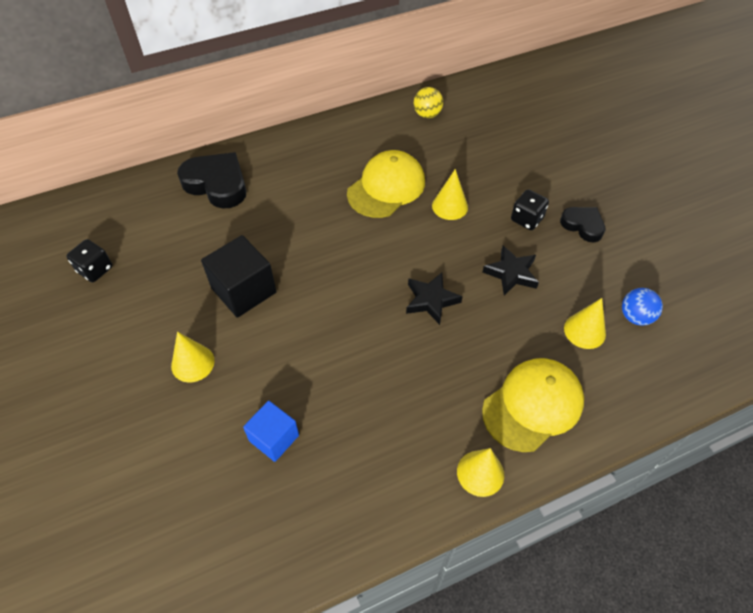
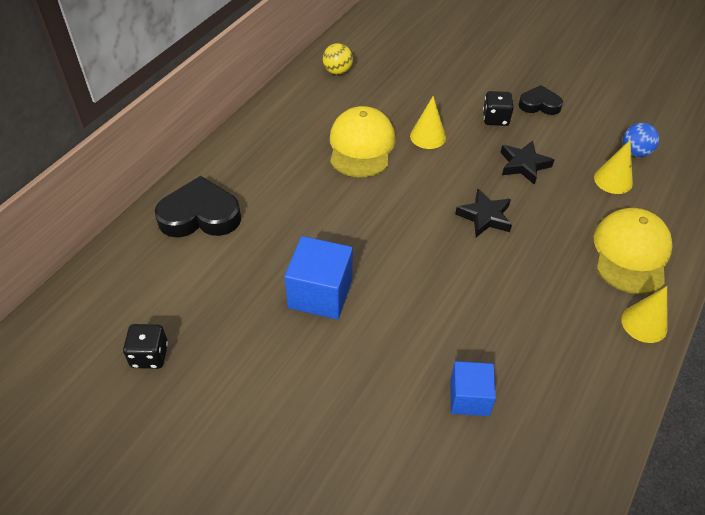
camera: 35 degrees left, 5 degrees down
yellow cone [171,332,215,382] -> none
black cube [201,235,276,318] -> blue cube [284,236,353,319]

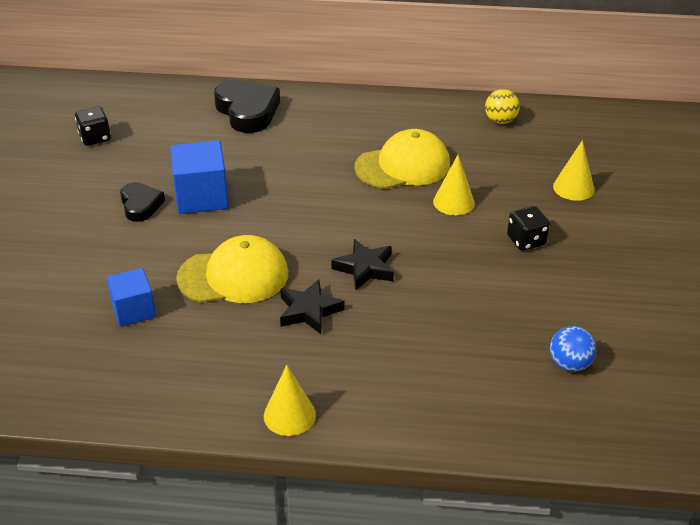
camera: 65 degrees right, 10 degrees down
black star [500,141,554,185] -> black star moved to [280,279,345,334]
black heart [519,85,563,115] -> black heart moved to [120,182,165,222]
yellow cone [594,140,633,194] -> yellow cone moved to [553,140,594,201]
yellow cap [594,208,673,294] -> yellow cap moved to [176,235,288,303]

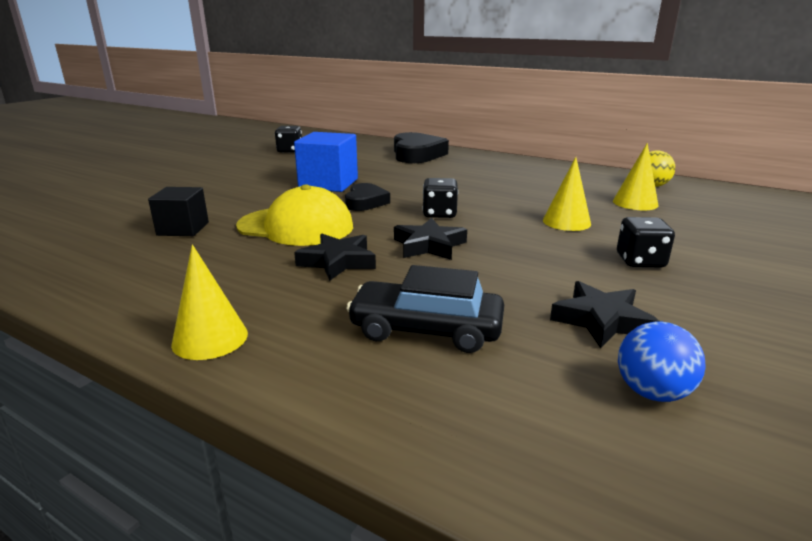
camera: 25 degrees right, 15 degrees down
blue cube [106,268,156,327] -> black cube [148,187,209,236]
black heart [120,182,165,222] -> black heart moved to [345,183,390,211]
yellow cap [355,129,450,189] -> none
yellow cone [553,140,594,201] -> yellow cone moved to [613,143,658,210]
none -> black car [346,265,504,353]
none -> black dice [422,178,458,218]
none -> black star [550,281,660,348]

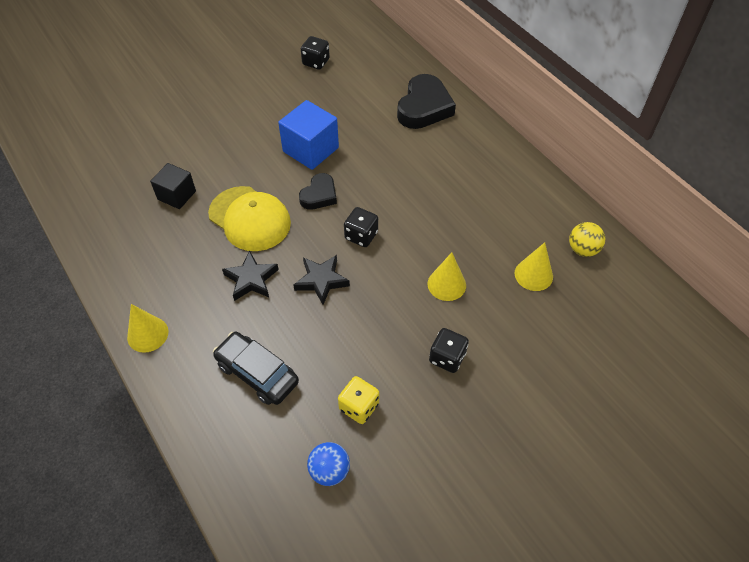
camera: 25 degrees right, 30 degrees up
black star [550,281,660,348] -> yellow dice [338,376,379,424]

